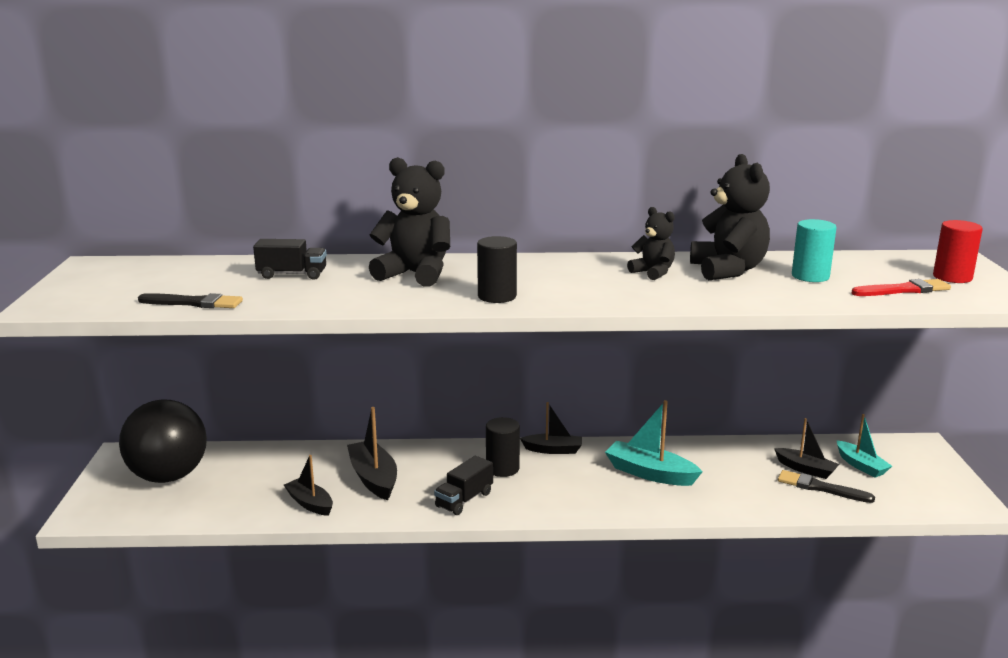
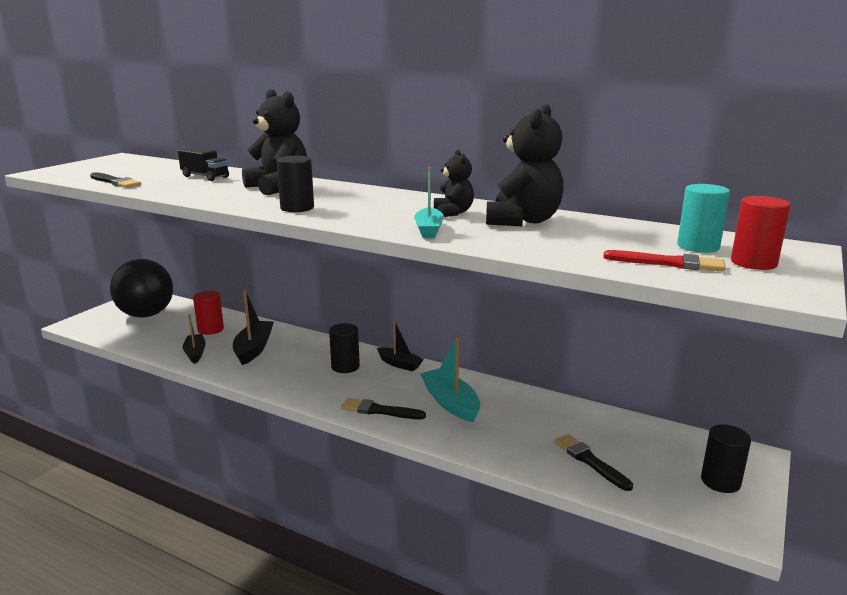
camera: 30 degrees right, 0 degrees up
black truck [434,456,493,515] -> none
black boat [774,418,840,479] -> none
turquoise cylinder [792,219,837,282] -> turquoise cylinder moved to [677,184,730,253]
turquoise boat [836,414,892,478] -> turquoise boat moved to [414,167,444,238]
none -> red cylinder [193,291,224,335]
none -> black brush [341,398,426,419]
none -> black cylinder [701,425,751,493]

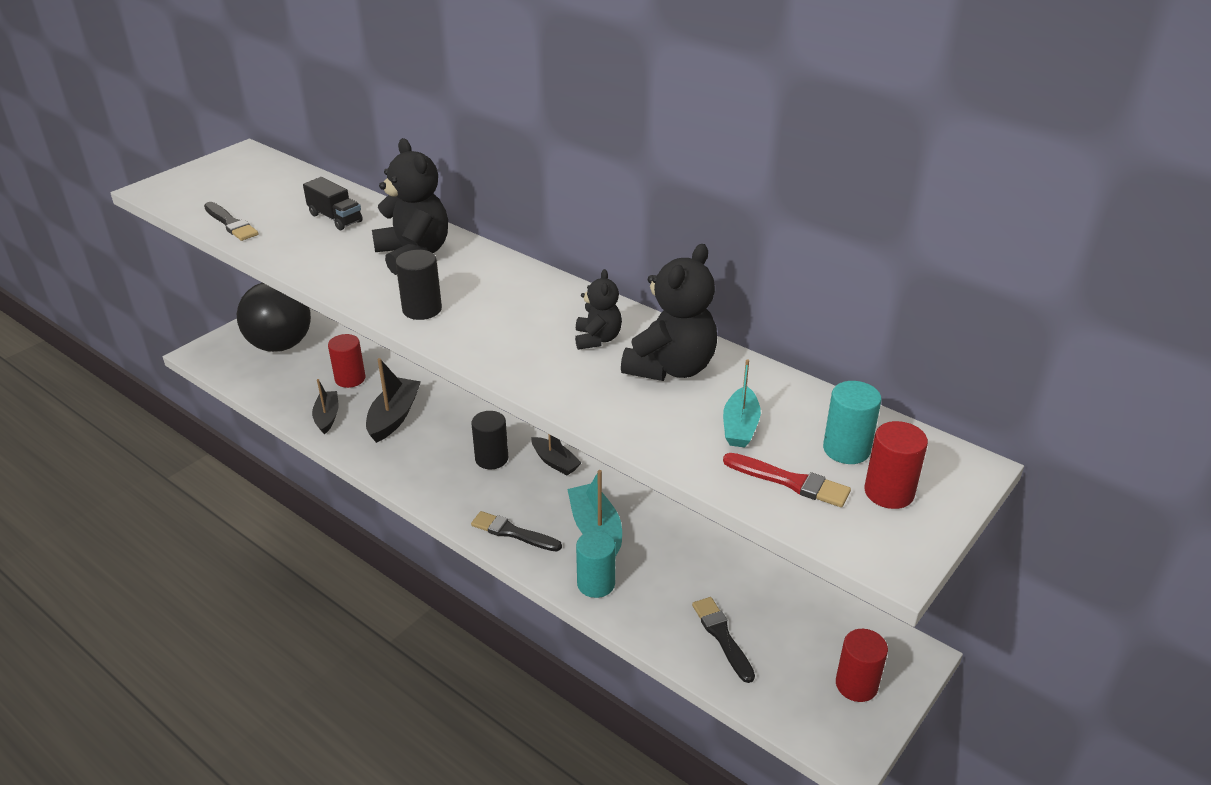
camera: 10 degrees right, 15 degrees up
turquoise boat [414,167,444,238] -> turquoise boat moved to [723,360,761,448]
black cylinder [701,425,751,493] -> red cylinder [836,629,888,702]
none -> turquoise cylinder [576,531,615,598]

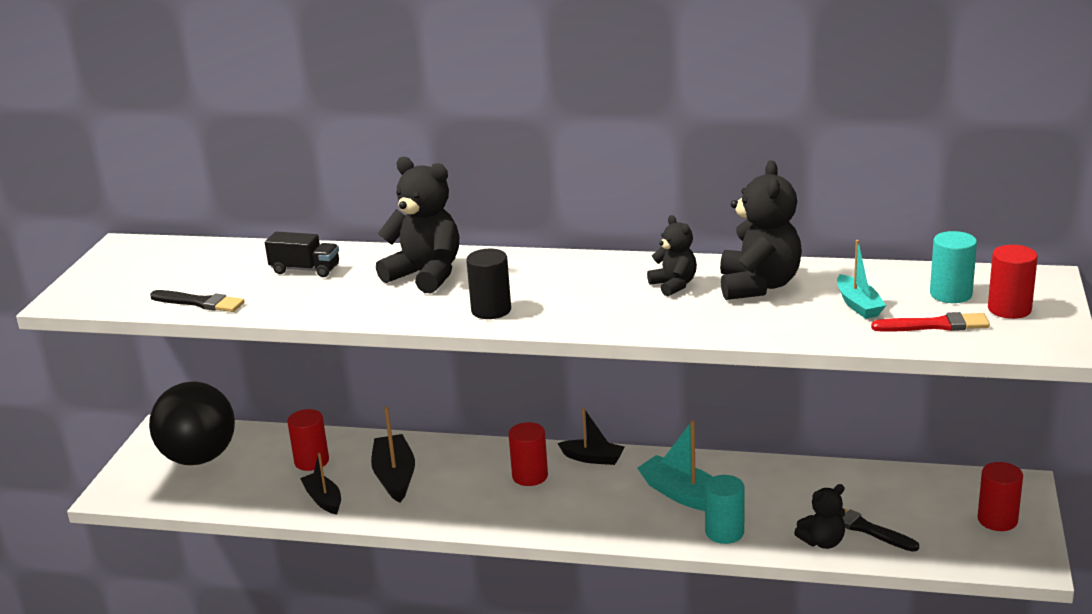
camera: 25 degrees left, 10 degrees down
black cylinder [471,411,508,469] -> red cylinder [509,422,548,486]
black brush [471,511,562,552] -> none
none -> black teddy bear [794,484,845,549]

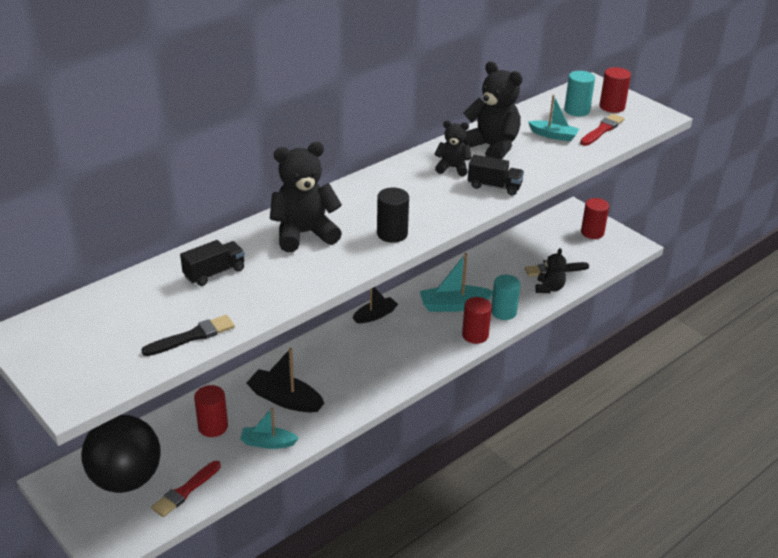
camera: 55 degrees left, 10 degrees up
black boat [300,453,341,514] -> turquoise boat [240,407,299,449]
red cylinder [509,422,548,486] -> red cylinder moved to [462,297,492,344]
none -> red brush [151,461,221,517]
none -> black truck [468,155,524,195]

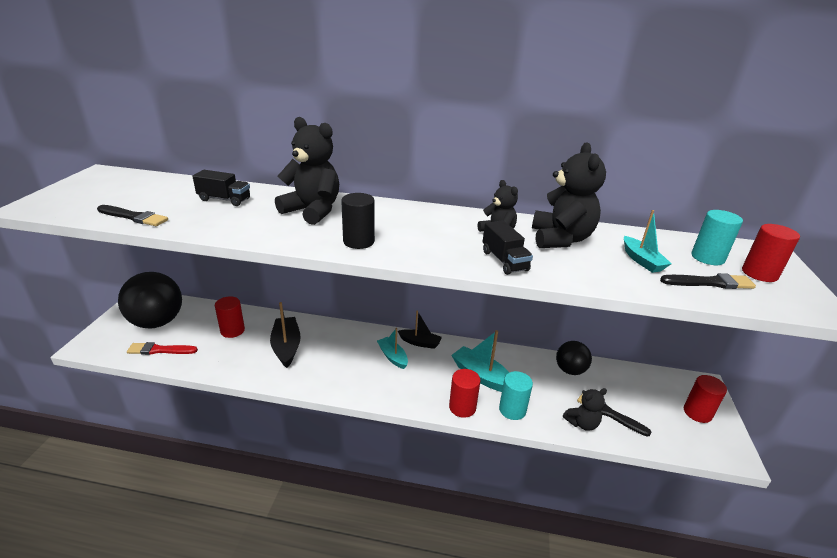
camera: 50 degrees right, 5 degrees down
turquoise boat [240,407,299,449] -> turquoise boat moved to [377,328,408,369]
red brush [580,114,624,146] -> black brush [660,273,756,289]
none -> black ball [556,341,592,375]

